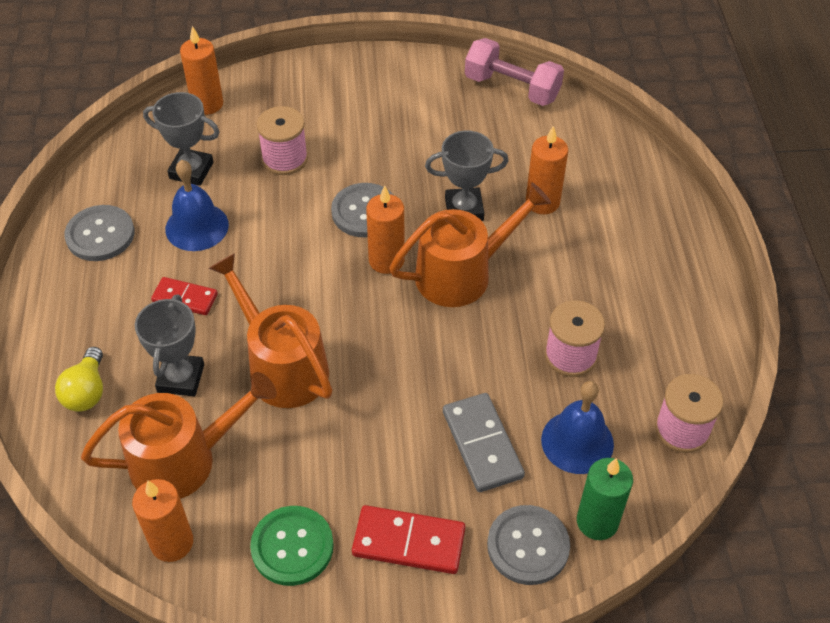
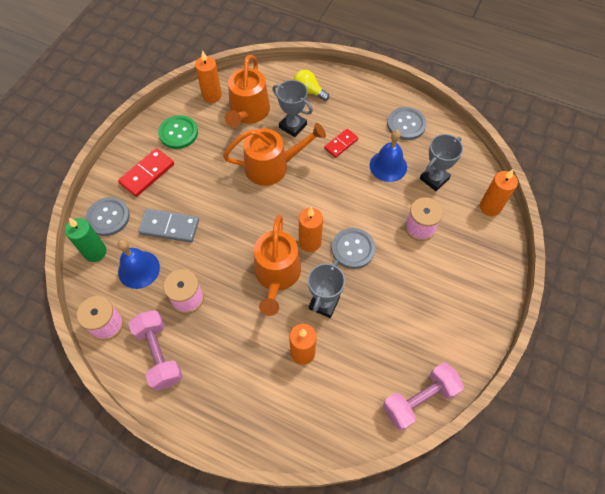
camera: 120 degrees right, 10 degrees up
none -> pink dumbbell [128,310,183,391]

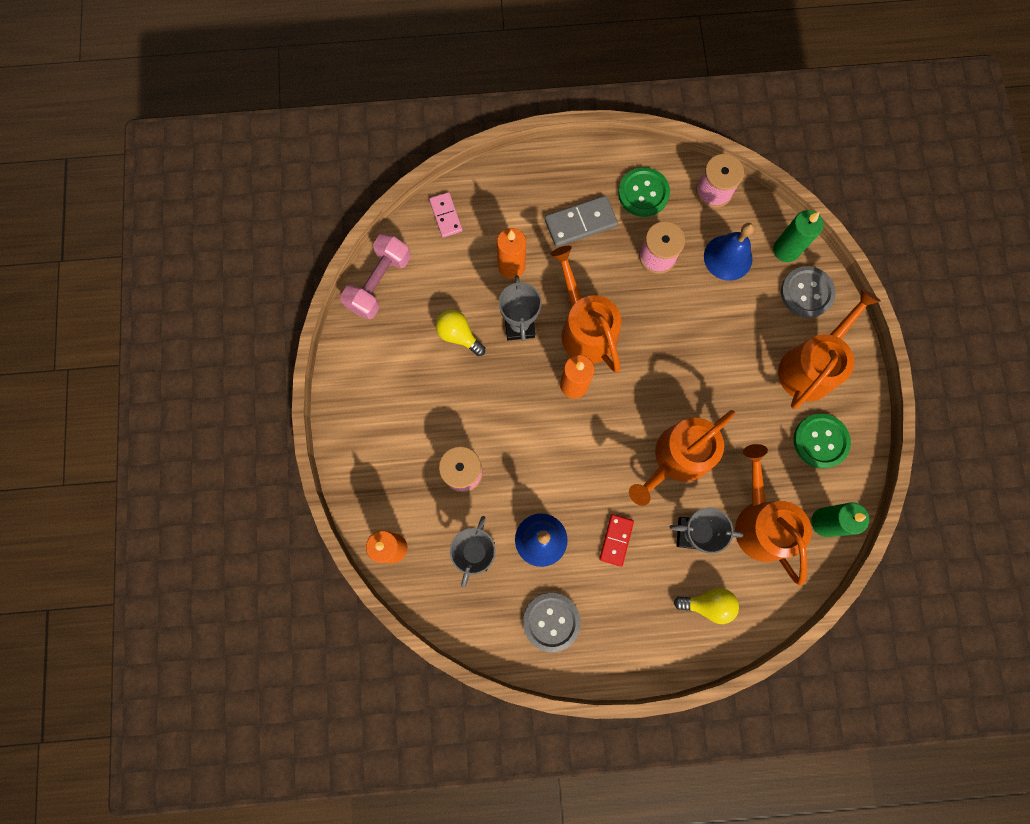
camera: 150 degrees right, 15 degrees up
red domino [118,148,174,197] -> orange watering can [778,288,881,409]
pink dumbbell [128,310,183,391] -> green button [618,167,670,217]
grey domino [138,209,199,243] -> grey domino moved to [545,196,618,247]
orange candle [195,50,222,103] -> green candle [811,502,869,537]
grey button [332,228,375,269] -> none
none -> pink domino [429,192,463,237]
none -> yellow light bulb [436,310,485,356]

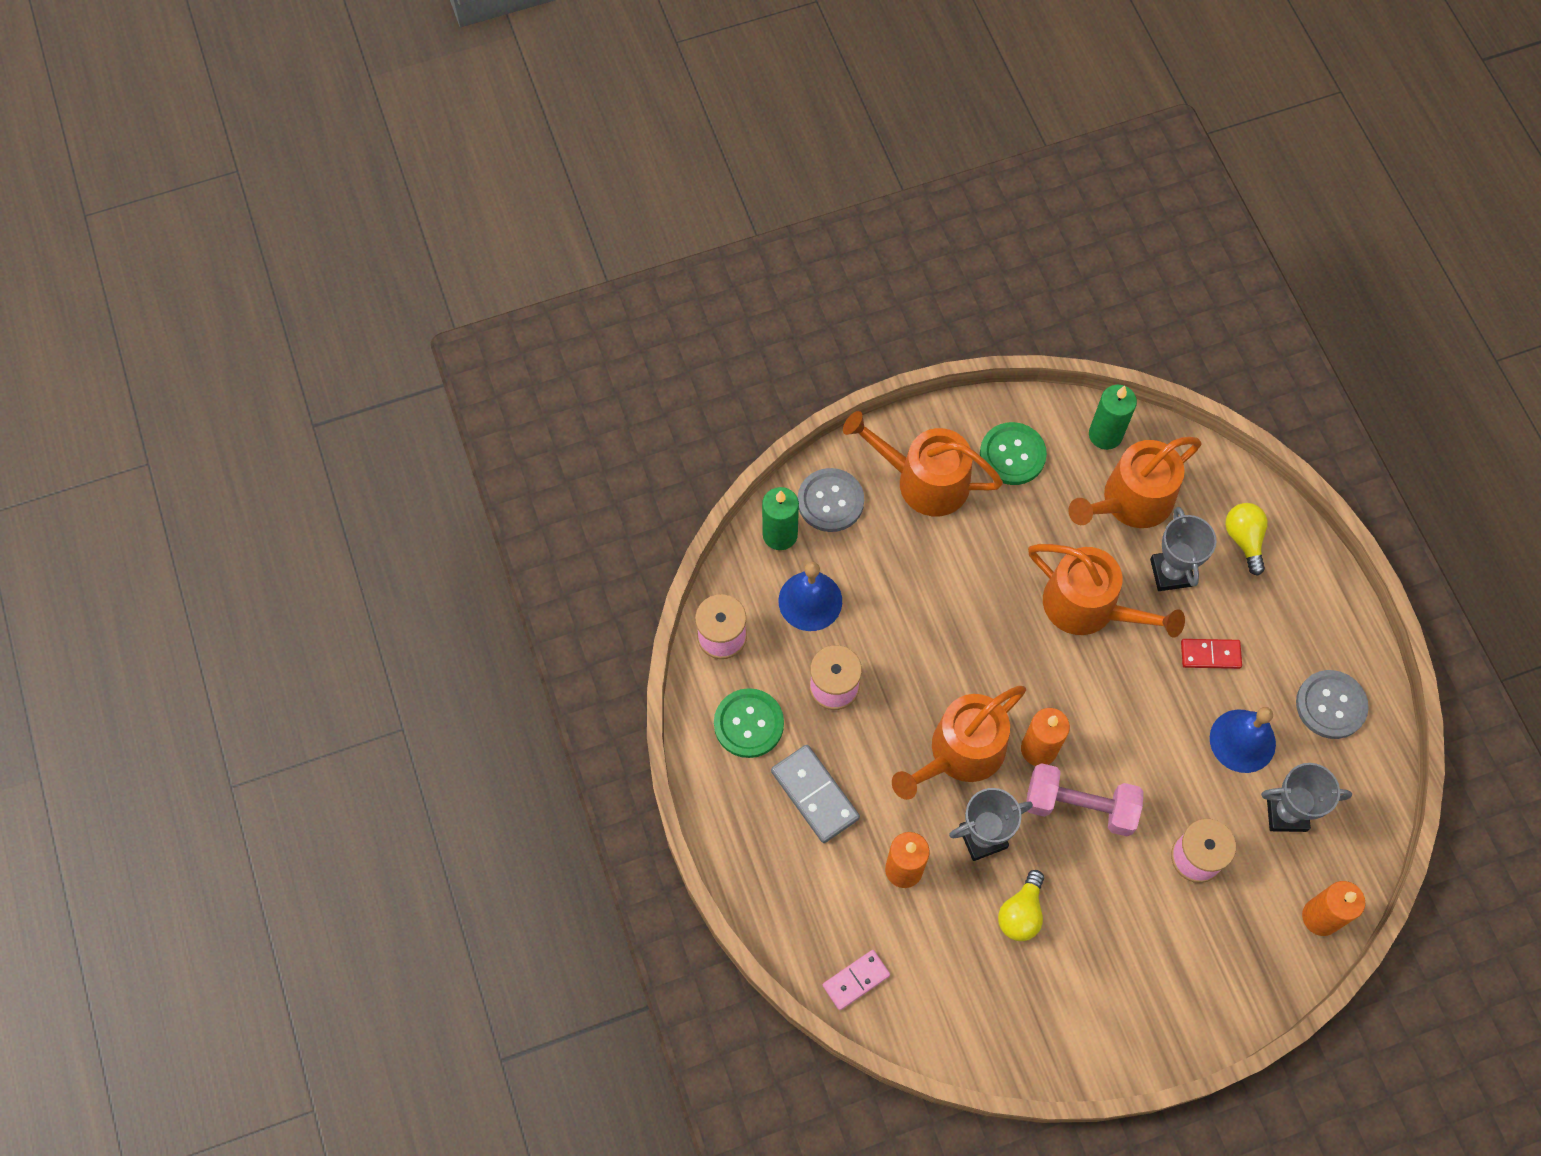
camera: 105 degrees left, 10 degrees down
pink dumbbell [340,233,411,319] -> pink dumbbell moved to [1026,763,1144,836]

